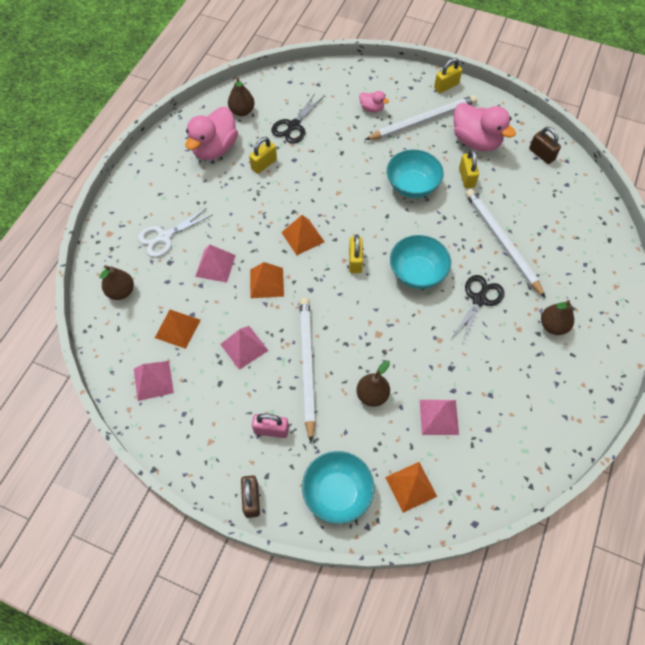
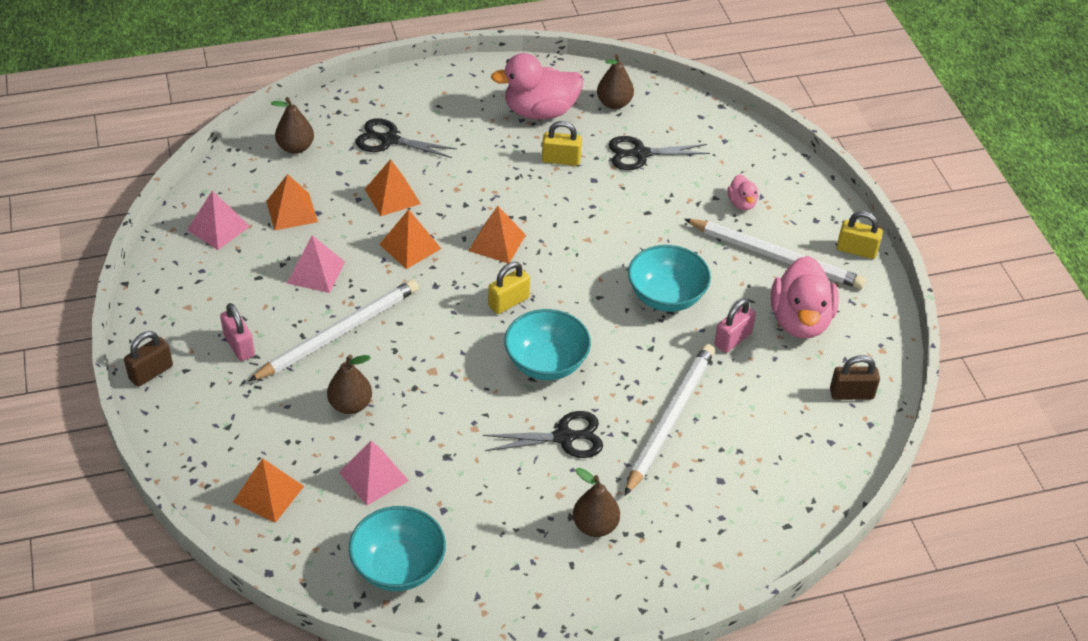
camera: 50 degrees right, 15 degrees down
white scissors [138,208,213,258] -> black scissors [356,118,457,158]
pink pyramid [195,245,236,283] -> orange pyramid [365,159,421,216]
turquoise bowl [302,451,374,524] -> turquoise bowl moved to [349,506,446,591]
yellow padlock [459,149,479,188] -> pink padlock [714,299,756,353]
brown padlock [529,127,561,164] -> brown padlock turned 75 degrees clockwise [830,355,880,400]

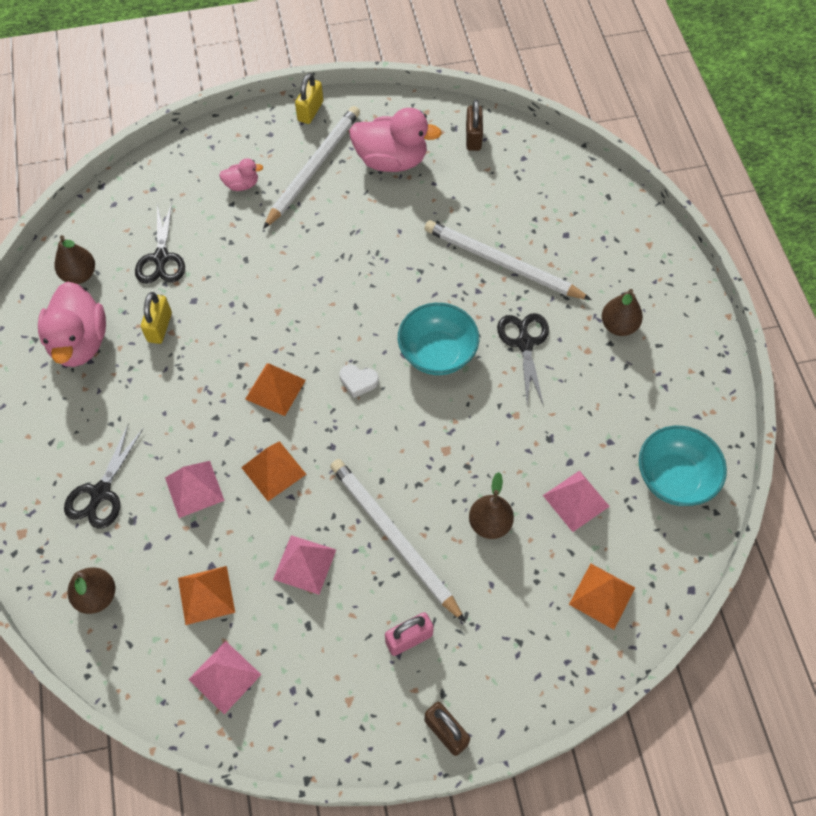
camera: 85 degrees left, 15 degrees up
orange pyramid [365,159,421,216] -> pink pyramid [165,461,225,518]
yellow padlock [488,262,530,314] -> white heart [340,364,379,398]
turquoise bowl [628,245,711,312] -> none
pink padlock [714,299,756,353] -> none

